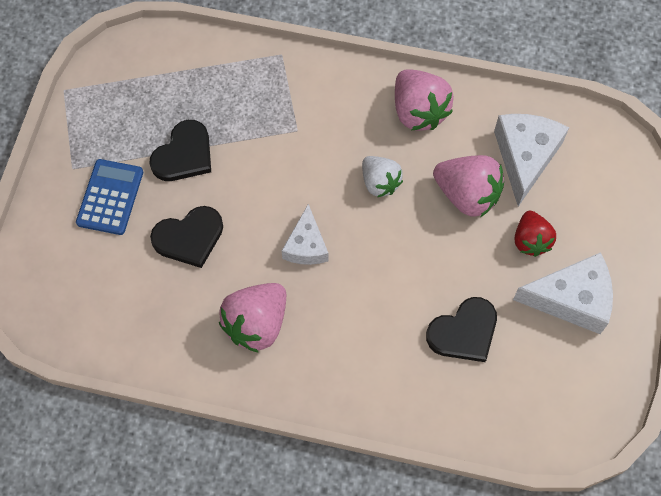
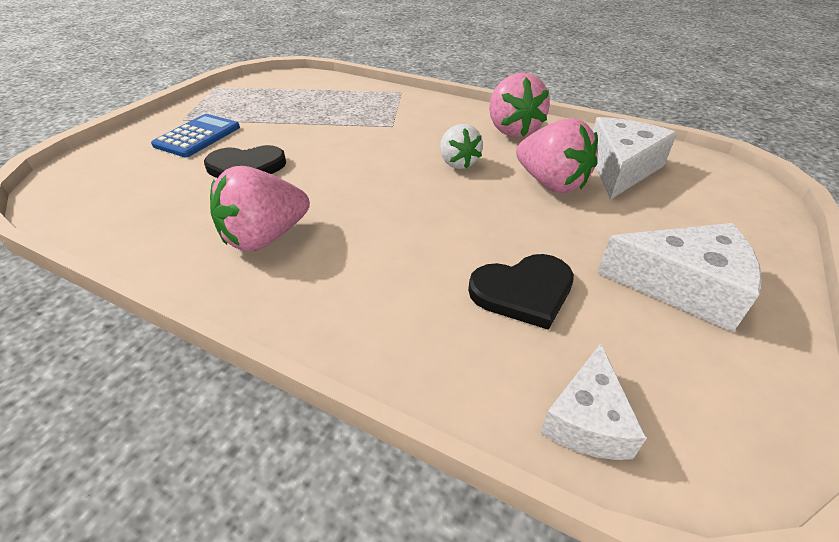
camera: 15 degrees right, 25 degrees down
black heart [149,120,211,181] -> none
white cheese [282,204,328,265] -> white cheese moved to [541,343,647,460]
red strawberry [515,211,556,257] -> none

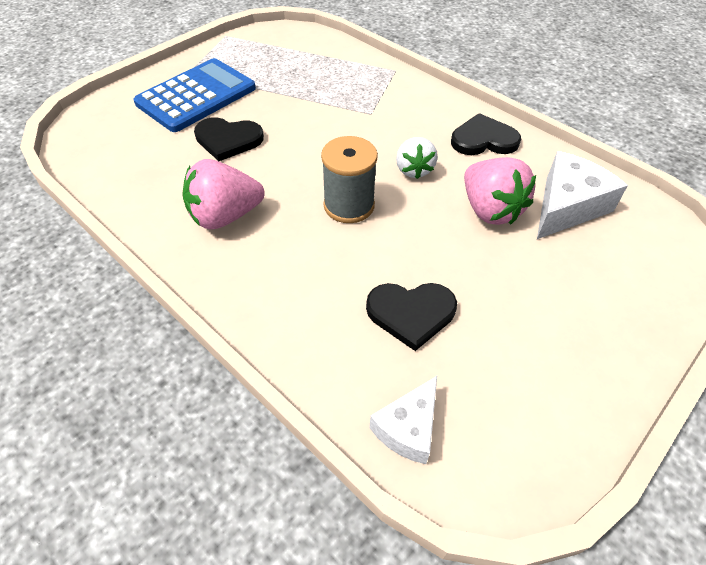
camera: 15 degrees right, 10 degrees up
blue calculator [151,114,240,157] -> blue calculator [133,58,256,132], size x1.57
pink strawberry [489,73,550,137] -> black heart [451,113,521,155]
white cheese [597,223,762,332] -> none
none -> grey spool [321,136,378,223]

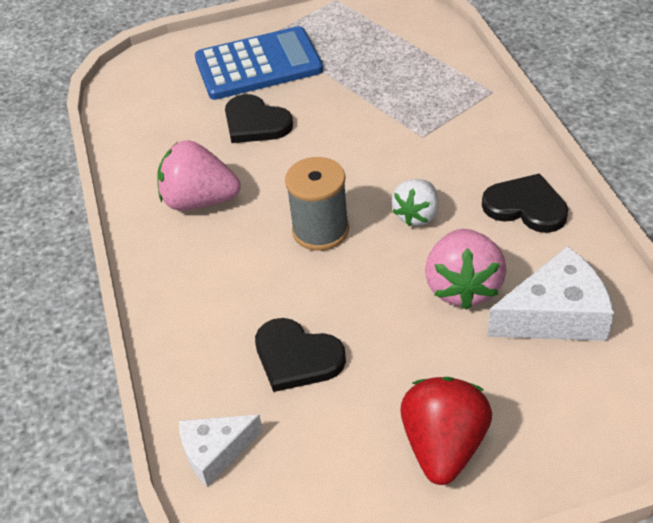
camera: 35 degrees right, 5 degrees down
none -> red strawberry [400,377,492,485]

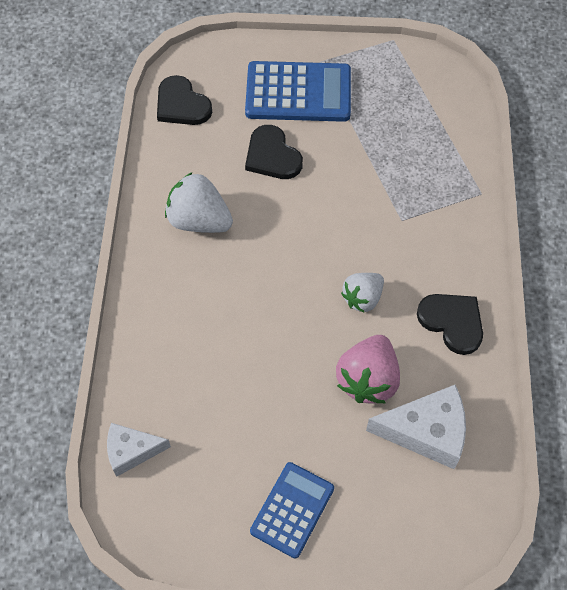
camera: 15 degrees right, 15 degrees up
pink strawberry [158,140,241,210] -> white strawberry [165,172,233,233]
black heart [255,318,346,392] -> black heart moved to [157,75,212,125]
grey spool [285,157,349,251] -> none
red strawberry [400,377,492,485] -> blue calculator [250,462,334,559]

